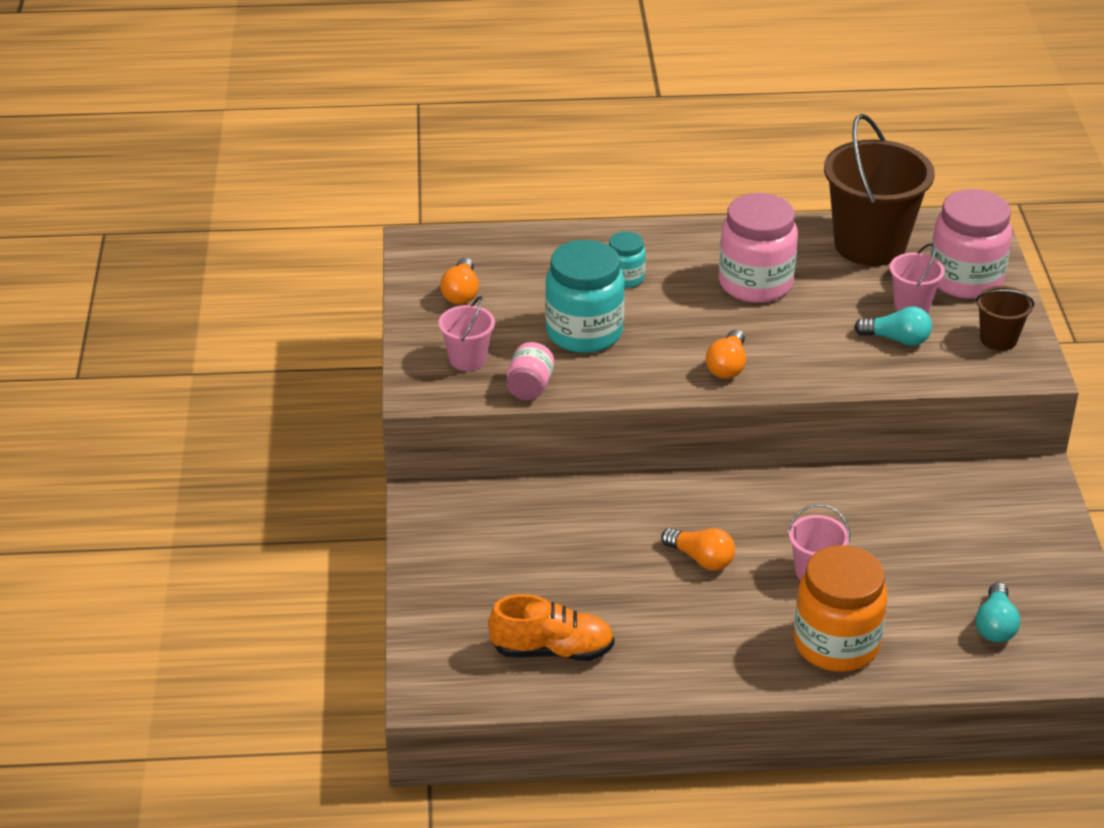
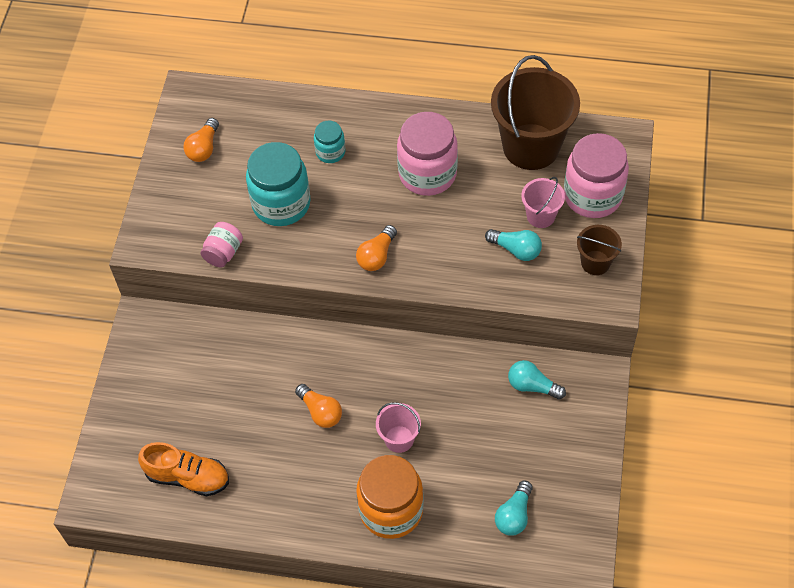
camera: 15 degrees right, 20 degrees up
pink bucket [438,296,495,371] -> none
none -> turquoise light bulb [508,360,566,400]

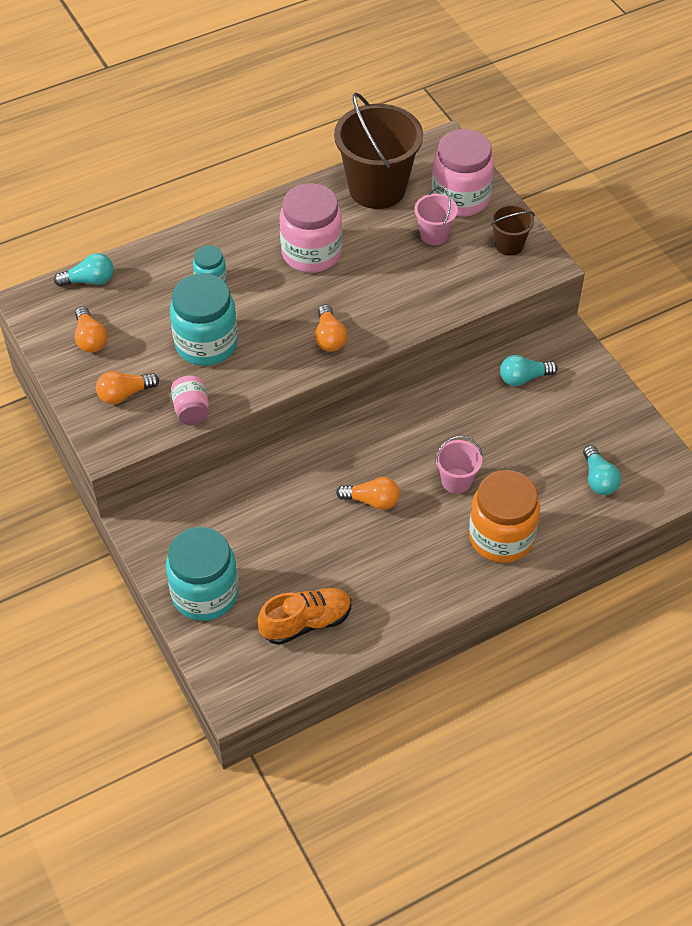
camera: 40 degrees left, 5 degrees down
turquoise light bulb [485,229,542,261] -> turquoise light bulb moved to [54,253,114,287]
none -> orange light bulb [96,371,159,404]
none -> turquoise jar [166,527,239,621]

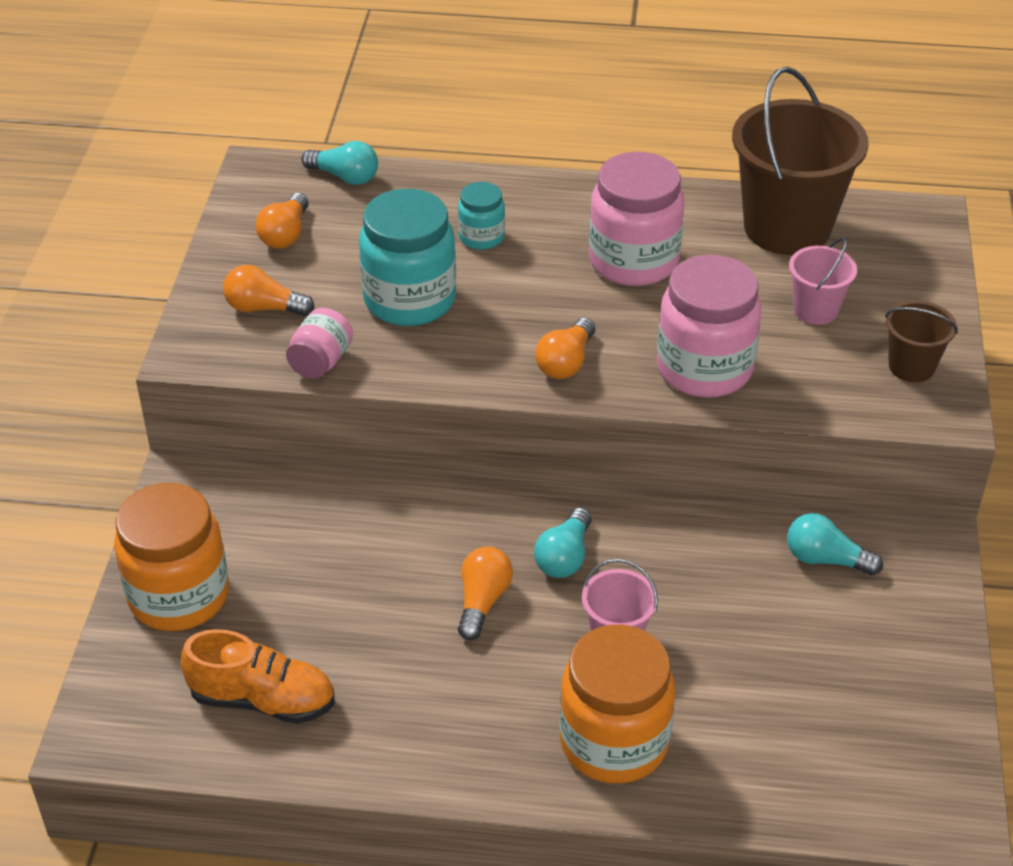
camera: 35 degrees right, 10 degrees down
turquoise jar [166,527,239,621] -> orange jar [114,483,229,631]
orange light bulb [336,477,400,510] -> orange light bulb turned 120 degrees counterclockwise [458,547,513,640]
pink jar [432,129,494,217] -> pink jar moved to [657,254,762,398]
turquoise light bulb [583,445,621,495] -> turquoise light bulb moved to [534,507,592,578]

